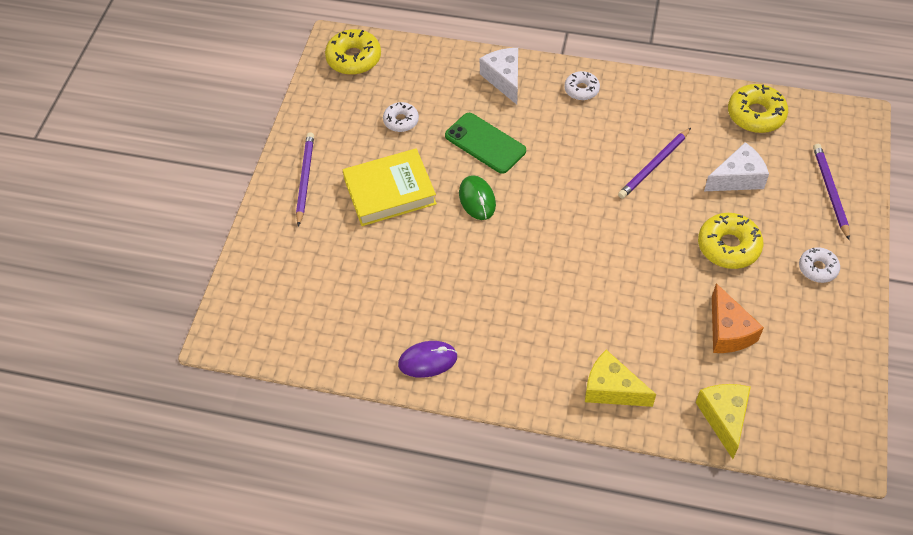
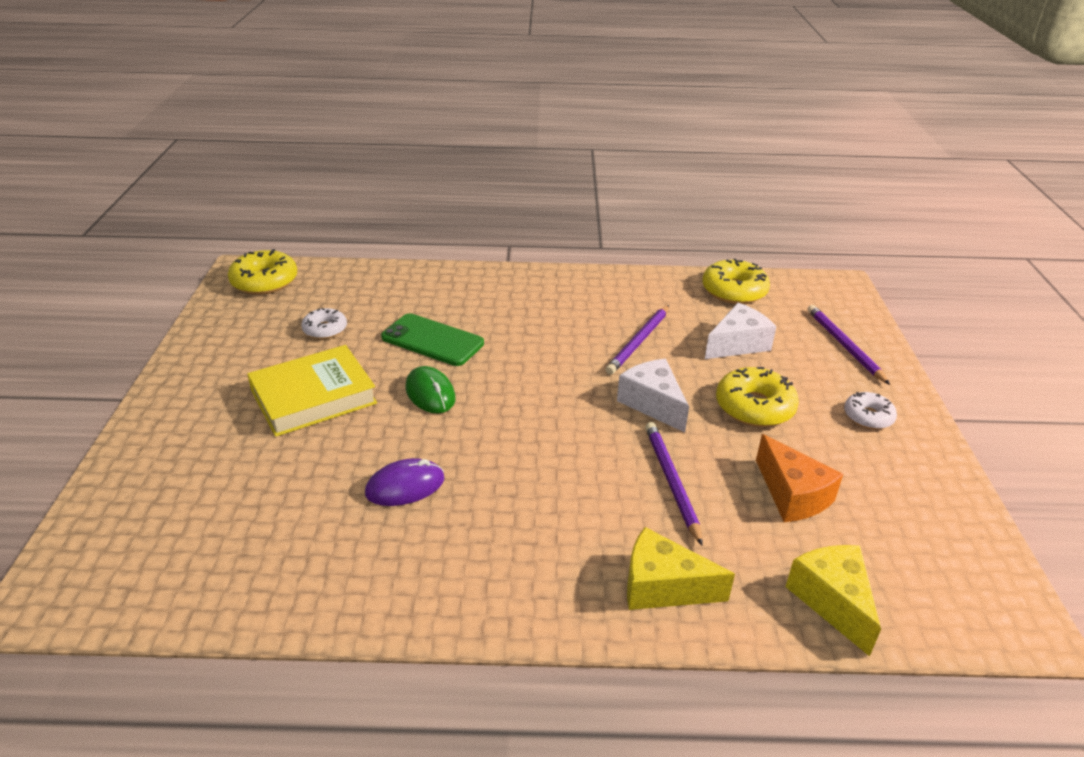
camera: 15 degrees left, 20 degrees down
purple pencil [296,132,314,227] -> purple pencil moved to [645,422,702,545]
purple mouse [398,341,457,378] -> purple mouse moved to [365,458,445,506]
white cheese [480,48,518,105] -> white cheese moved to [617,359,689,432]
white donut [564,71,600,100] -> none

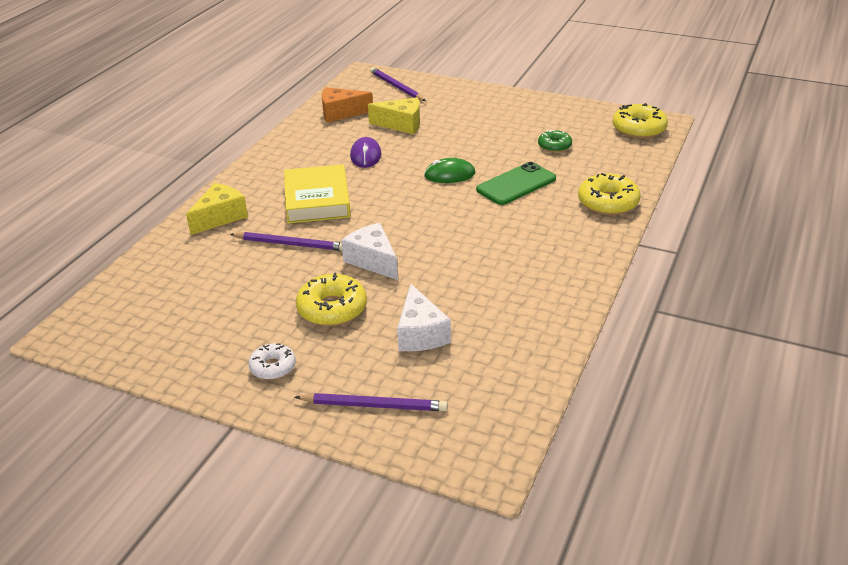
camera: 115 degrees right, 0 degrees up
yellow book [247,345,377,437] -> yellow book moved to [284,164,351,224]
white donut [301,308,347,339] -> green donut [538,130,572,153]
purple pencil [605,305,669,375] -> purple pencil moved to [370,67,426,101]
white cheese [617,359,689,432] -> white cheese turned 120 degrees counterclockwise [341,223,398,280]
yellow donut [702,258,770,304] -> yellow donut moved to [578,173,641,215]
orange cheese [756,434,843,522] -> orange cheese moved to [322,87,373,123]
yellow cheese [785,545,881,656] -> yellow cheese moved to [368,97,420,134]

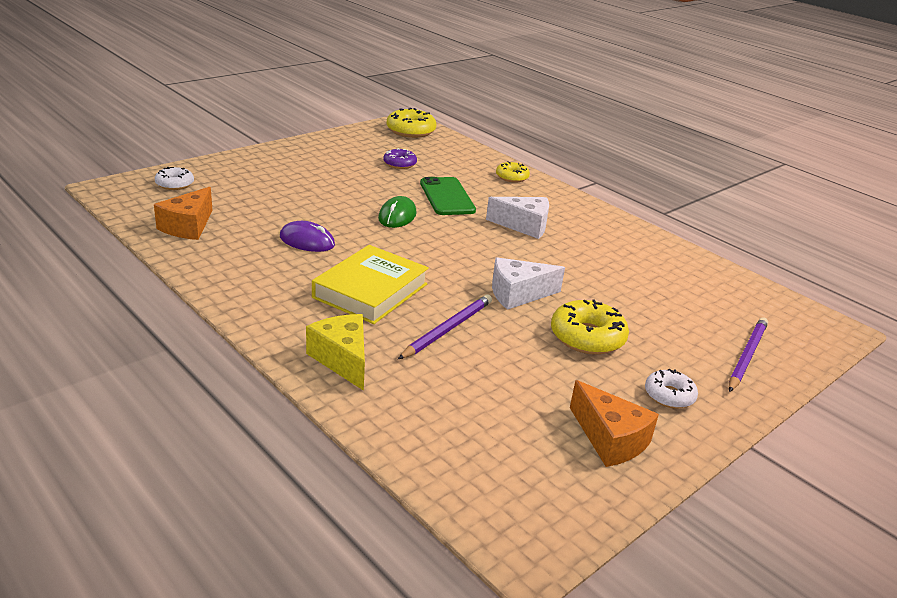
camera: 70 degrees left, 5 degrees down
yellow book [284,164,351,224] -> yellow book turned 75 degrees counterclockwise [312,245,429,324]
yellow cheese [368,97,420,134] -> none
purple pencil [370,67,426,101] -> white donut [155,167,194,190]
white cheese [397,283,451,351] -> white cheese moved to [486,197,549,239]
green donut [538,130,572,153] -> purple donut [383,148,417,169]
yellow donut [578,173,641,215] -> yellow donut [496,161,530,183], size x0.61
none -> orange cheese [570,380,659,467]

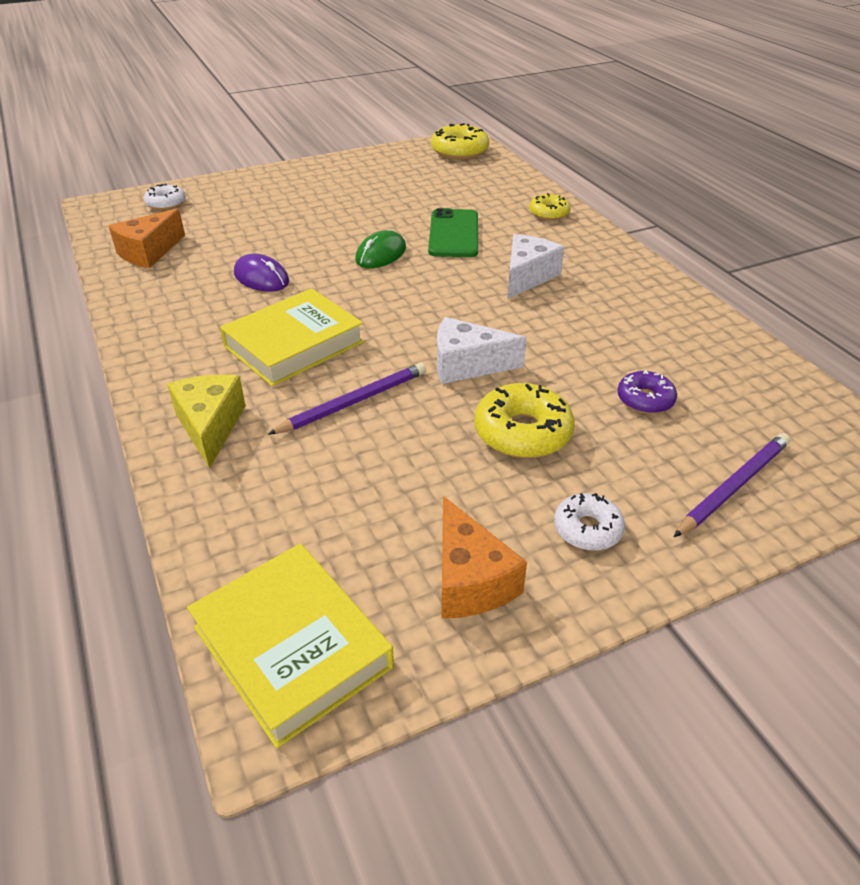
camera: 20 degrees right, 10 degrees up
purple donut [383,148,417,169] -> purple donut moved to [617,370,677,414]
white cheese [486,197,549,239] -> white cheese turned 90 degrees counterclockwise [507,234,564,299]
none -> yellow book [187,544,394,748]

